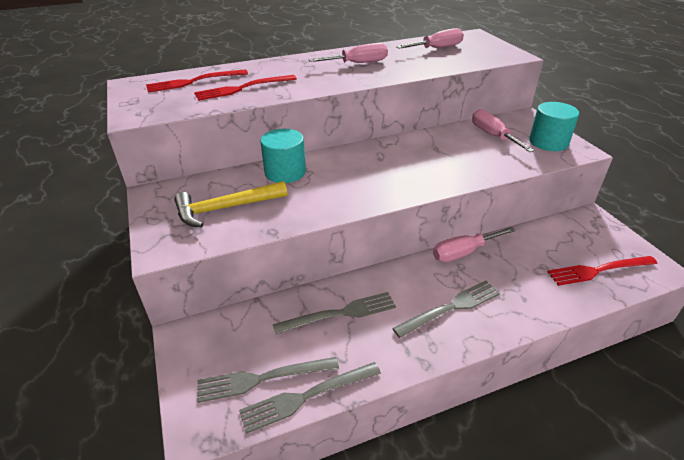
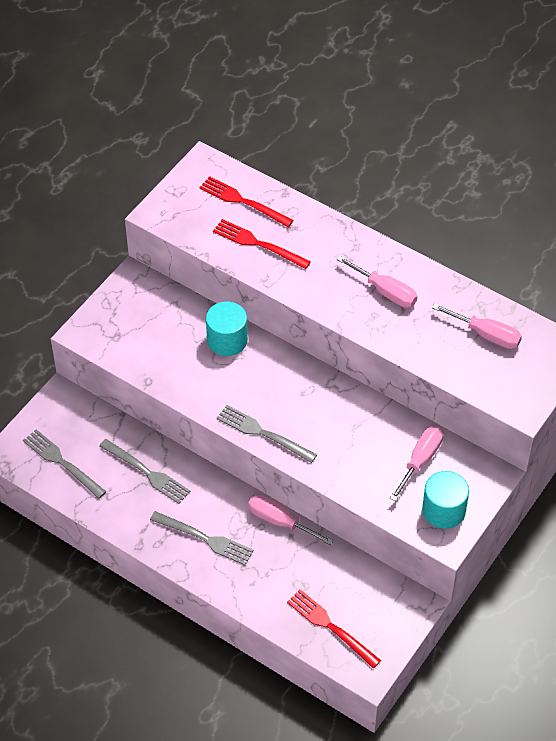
camera: 55 degrees right, 15 degrees up
yellow hammer [174,181,287,228] -> none
grey fork [239,362,381,434] -> grey fork moved to [217,405,317,463]

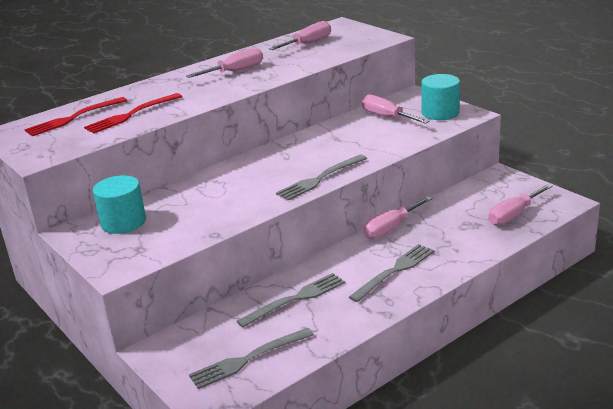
camera: 70 degrees left, 25 degrees down
turquoise cylinder [206,301,248,356] -> turquoise cylinder moved to [93,175,146,234]
red fork [287,589,381,668] -> pink screwdriver [488,184,553,225]

